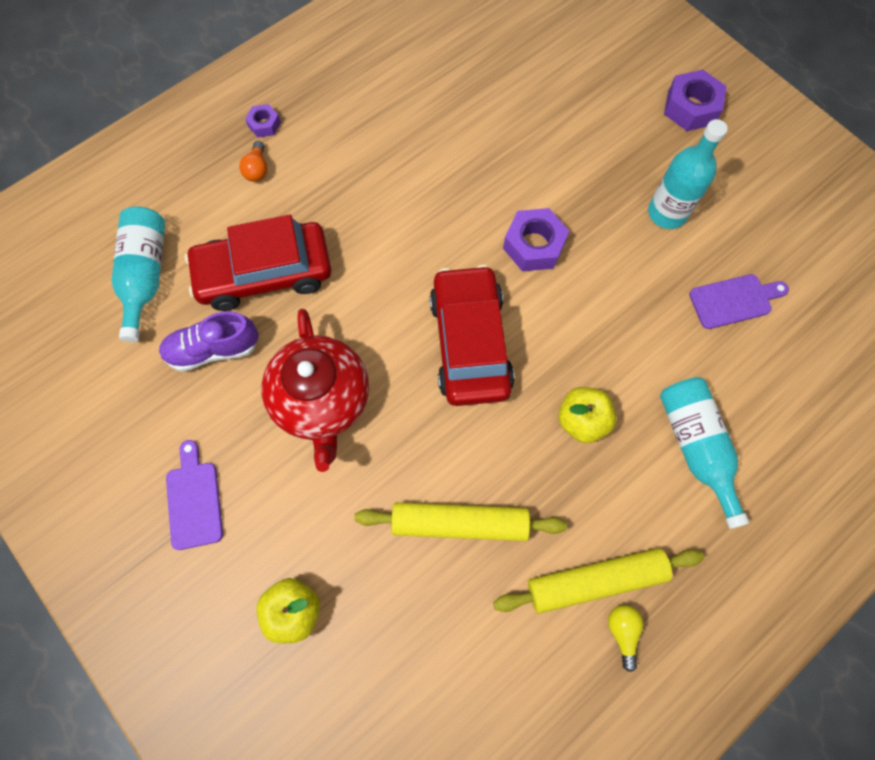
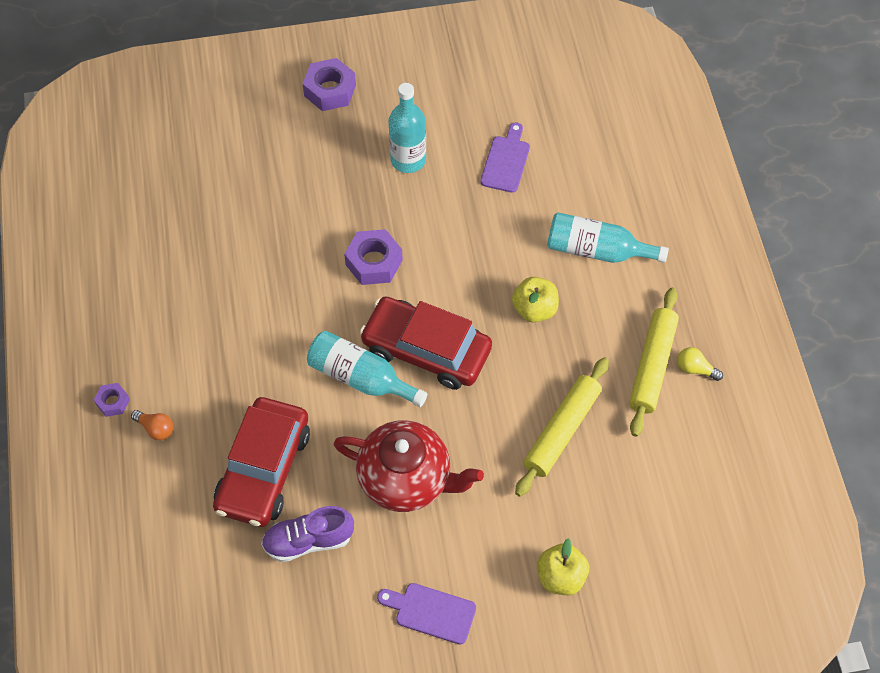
camera: 60 degrees left, 10 degrees down
turquoise bottle [111,206,165,342] -> turquoise bottle moved to [307,331,427,407]
purple shoe [159,311,259,372] -> purple shoe turned 60 degrees clockwise [261,506,354,562]

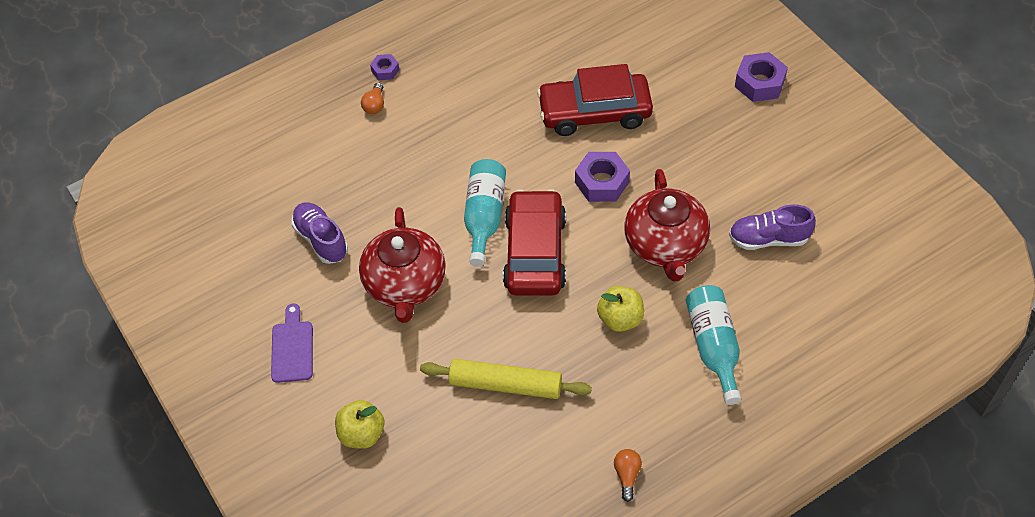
camera: 70 degrees right, 5 degrees down
red car [213,397,310,527] -> red car moved to [537,64,653,136]
turquoise bottle [388,83,426,173] -> none
purple cutting board [480,123,530,193] -> purple shoe [729,204,816,250]
yellow rolling pin [629,288,679,436] -> none
yellow light bulb [677,347,723,381] -> orange light bulb [614,449,642,502]
none -> red teapot [624,169,710,282]

